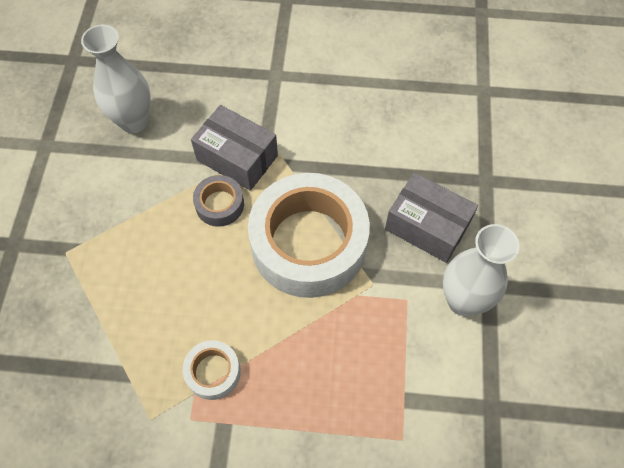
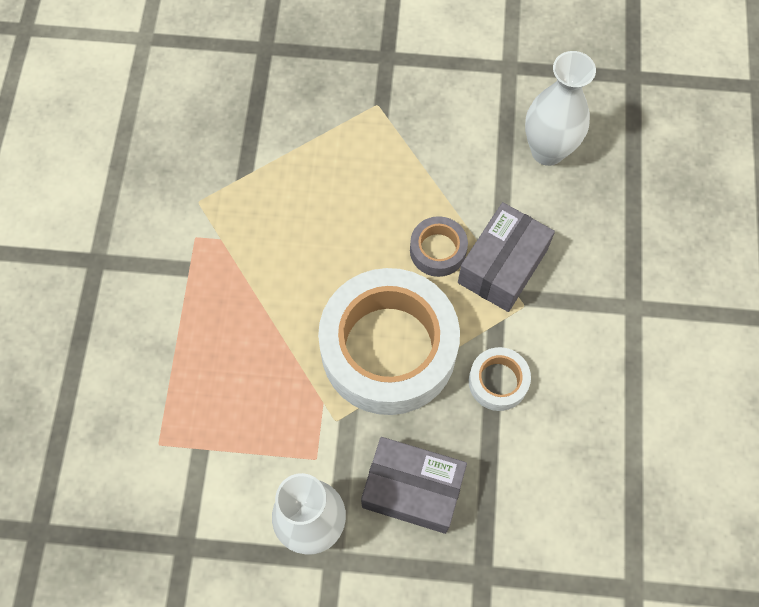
camera: 90 degrees right, 5 degrees up
white tape [183,340,241,400] -> white tape moved to [469,347,531,411]
grey box [385,172,478,263] -> grey box turned 75 degrees clockwise [361,437,467,534]

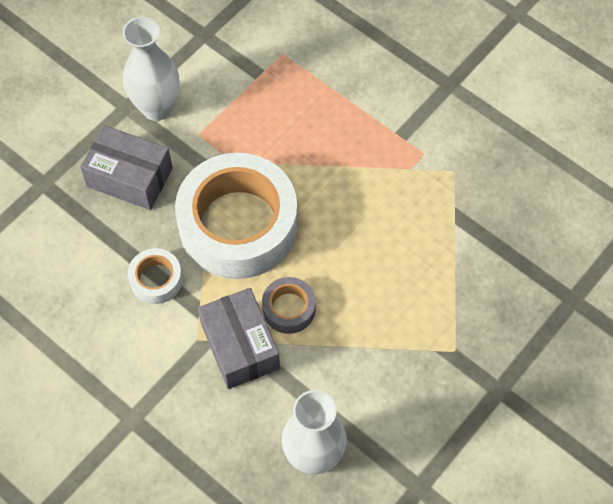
camera: 125 degrees right, 5 degrees down
grey box [361,437,467,534] -> grey box turned 60 degrees clockwise [80,125,173,210]

